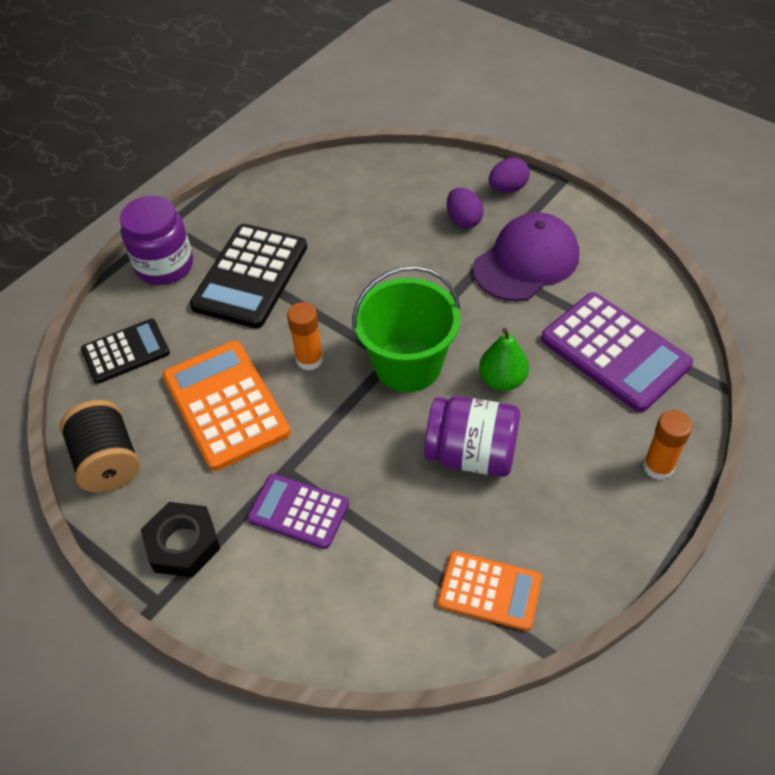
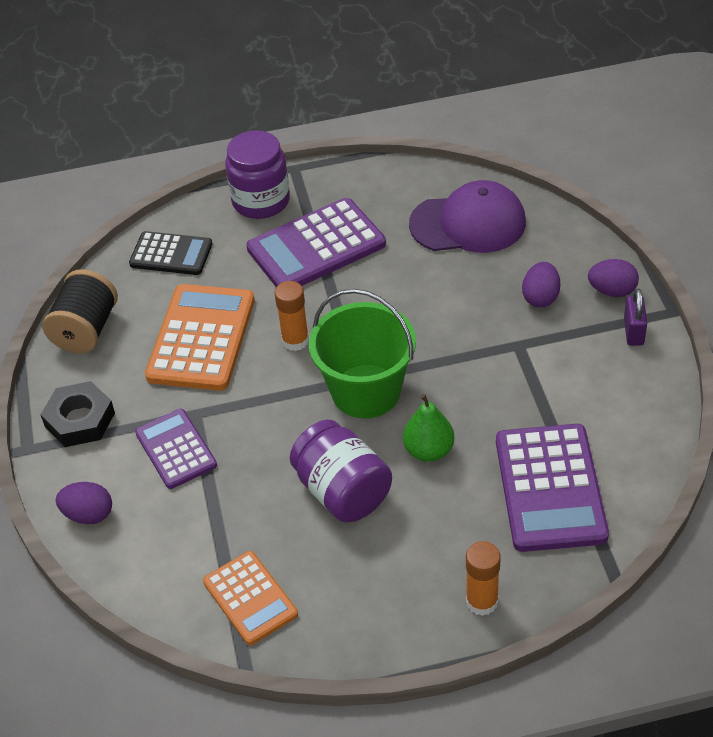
camera: 40 degrees right, 5 degrees down
black calculator [190,224,307,328] -> purple calculator [246,198,386,287]
purple cap [473,212,579,301] -> purple cap moved to [409,180,526,253]
none -> purple egg [56,482,112,524]
none -> purple padlock [624,288,647,346]

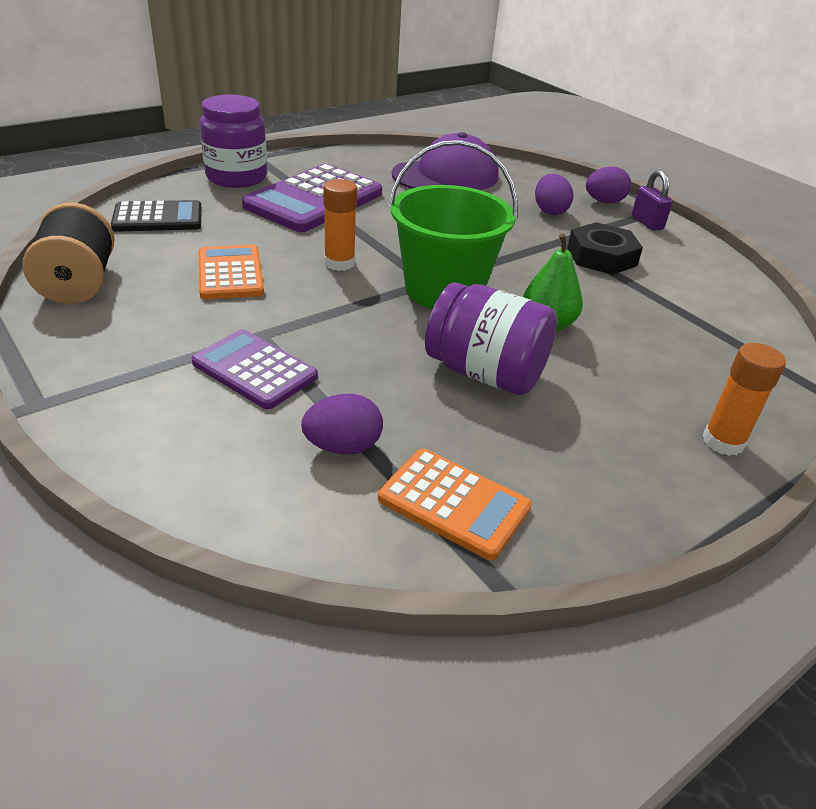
camera: 30 degrees left, 10 degrees down
black nut [40,381,115,447] -> black nut moved to [567,222,643,275]
purple egg [56,482,112,524] -> purple egg moved to [301,394,383,454]
orange calculator [145,284,255,391] -> orange calculator [198,245,264,300], size x0.62
purple calculator [496,424,609,552] -> none

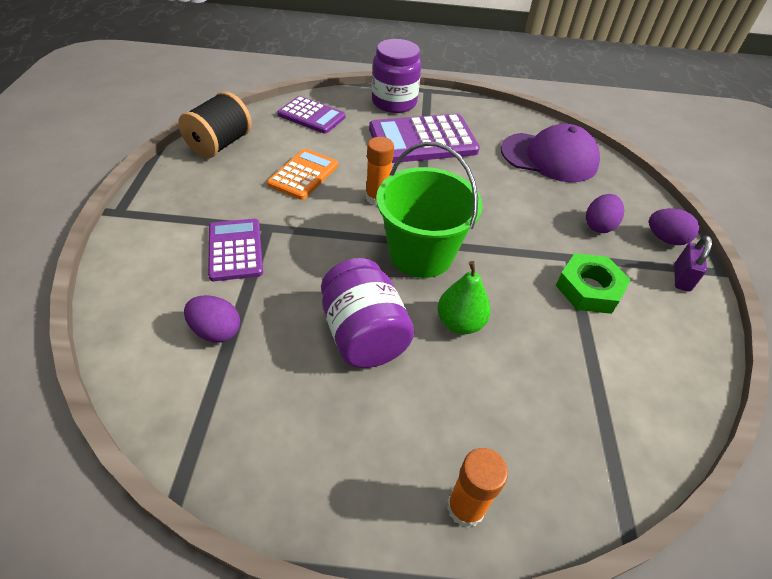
camera: 40 degrees right, 10 degrees up
black calculator [111,200,202,232] -> purple calculator [277,96,346,134]
orange calculator [378,449,532,560] -> none
black nut [567,222,643,275] -> green nut [556,253,631,314]

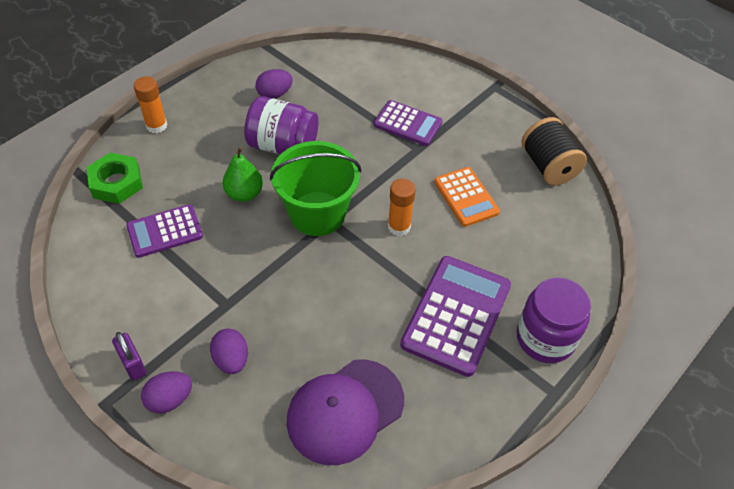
camera: 130 degrees right, 5 degrees up
purple egg [184,295,240,343] -> purple egg moved to [256,69,293,99]
purple calculator [277,96,346,134] -> purple calculator moved to [126,204,203,258]
green nut [556,253,631,314] -> green nut moved to [87,152,143,204]

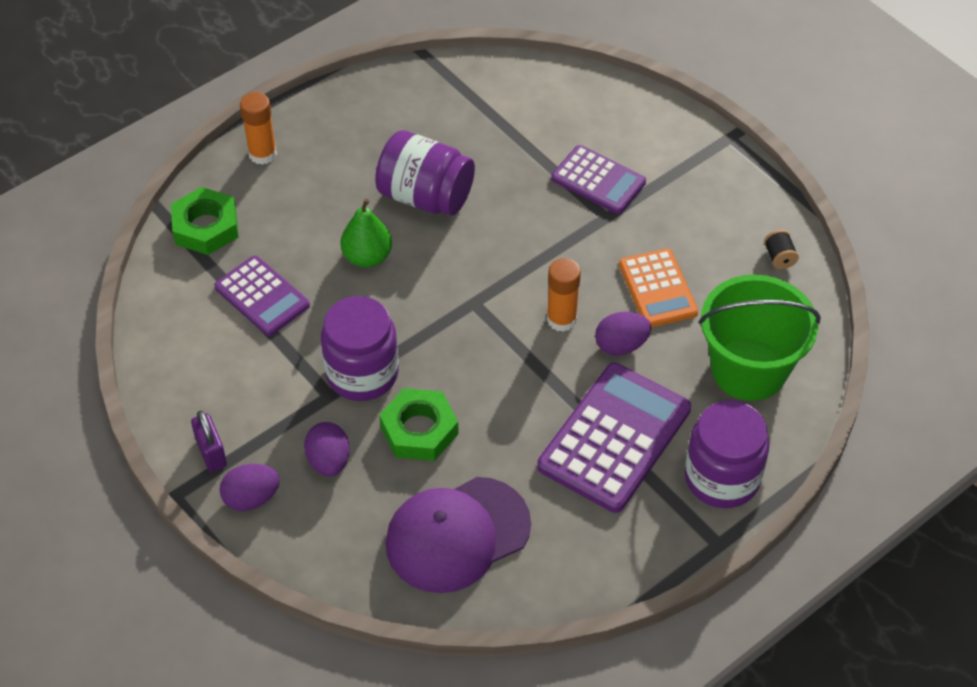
camera: 10 degrees right, 0 degrees up
purple calculator [126,204,203,258] -> purple calculator turned 120 degrees counterclockwise [214,256,310,336]
purple egg [256,69,293,99] -> purple egg moved to [595,312,651,356]
green bucket [270,141,361,236] -> green bucket moved to [699,274,821,401]
black spool [521,117,587,185] -> black spool [764,230,799,269], size x0.44
none -> purple jar [321,296,399,401]
none -> green nut [380,388,459,461]

